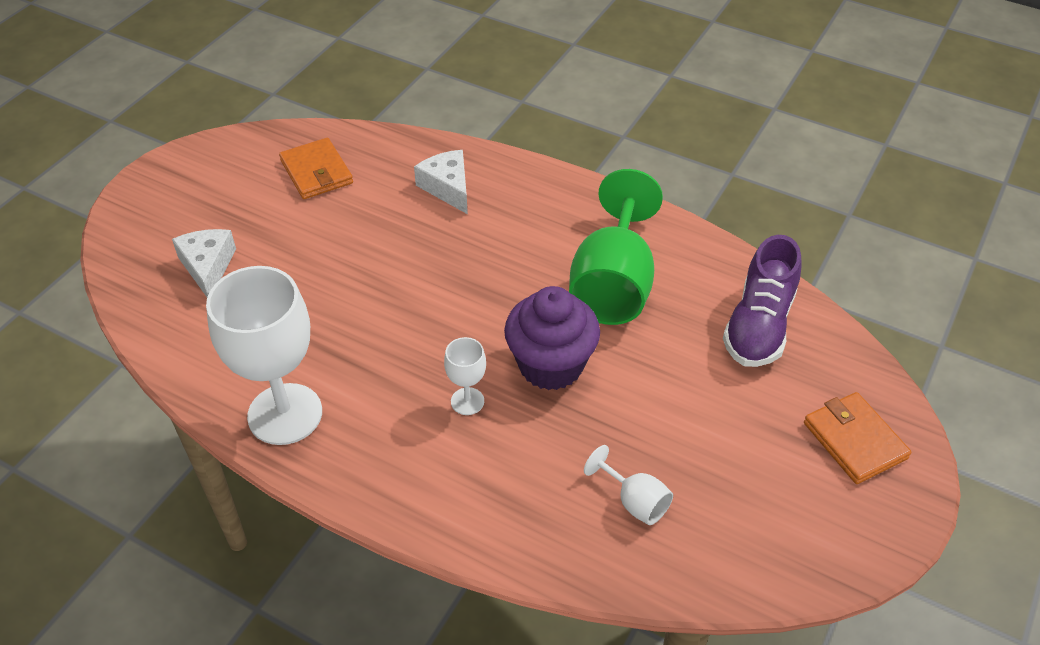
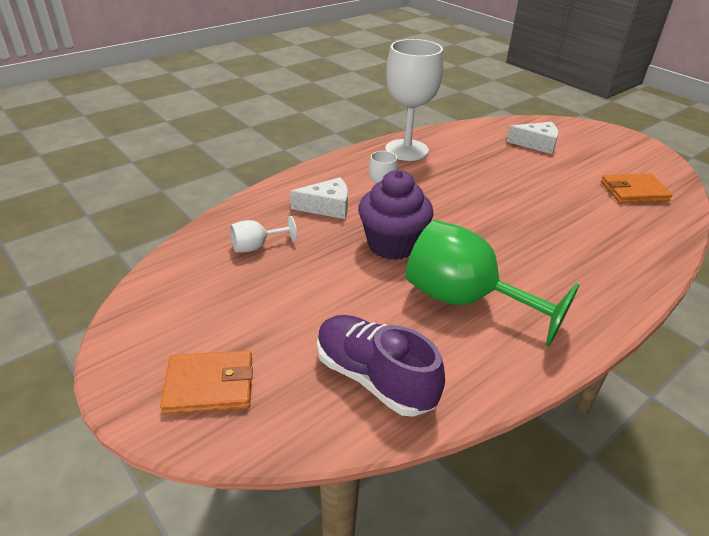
camera: 110 degrees right, 10 degrees down
white cheese [414,150,468,214] -> white cheese moved to [290,177,348,219]

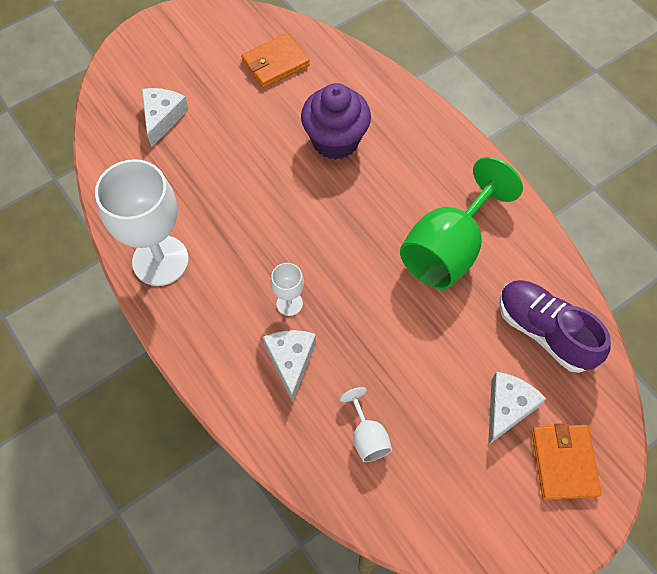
camera: 85 degrees left, 25 degrees up
purple shoe [317,315,445,417] -> purple shoe turned 90 degrees clockwise [499,280,611,373]
purple cupcake [358,170,434,260] -> purple cupcake moved to [301,83,371,160]
orange wallet [601,173,672,203] -> orange wallet turned 60 degrees clockwise [241,33,310,88]
none -> white cheese [488,372,546,445]

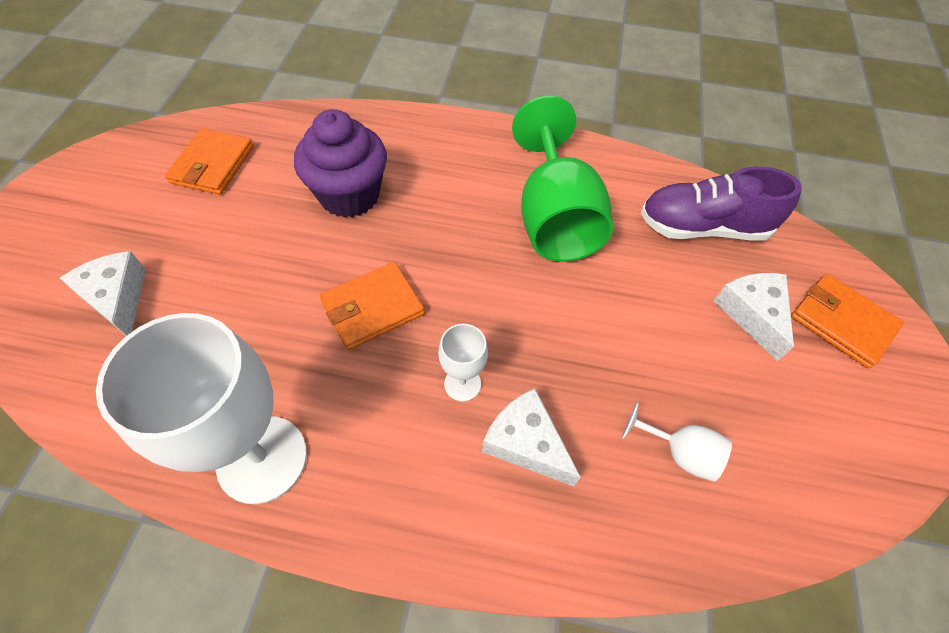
camera: 45 degrees left, 5 degrees down
none -> orange wallet [320,262,425,350]

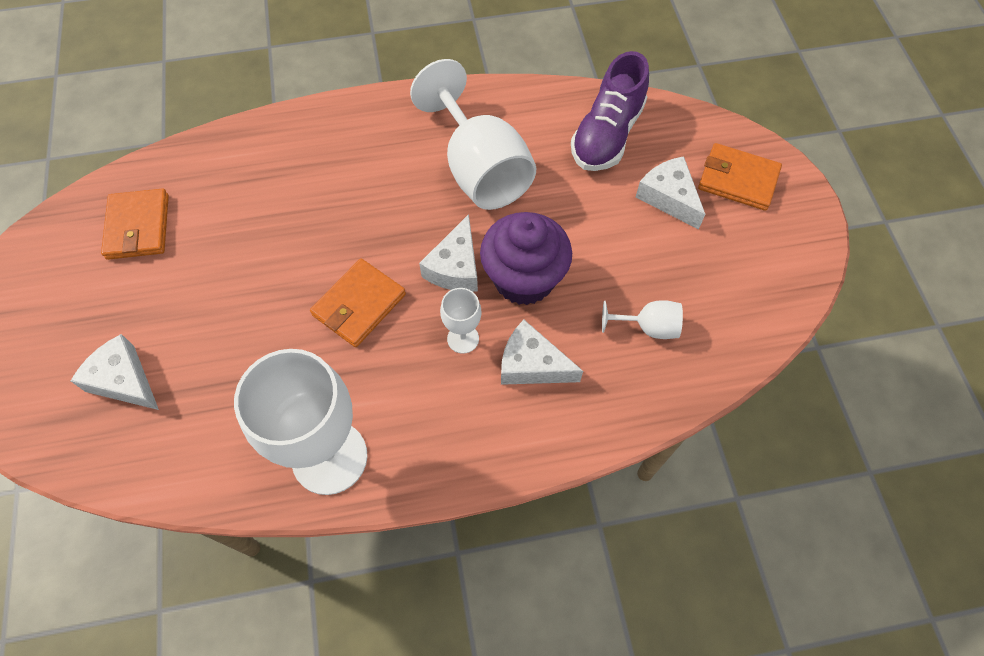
camera: 20 degrees left, 5 degrees up
purple cupcake [294,109,387,218] -> purple cupcake moved to [480,212,572,305]
green goblet [512,96,613,262] -> white goblet [410,59,536,210]
purple shoe [641,166,802,241] -> purple shoe turned 45 degrees counterclockwise [571,51,649,171]
none -> white cheese [419,214,478,292]

